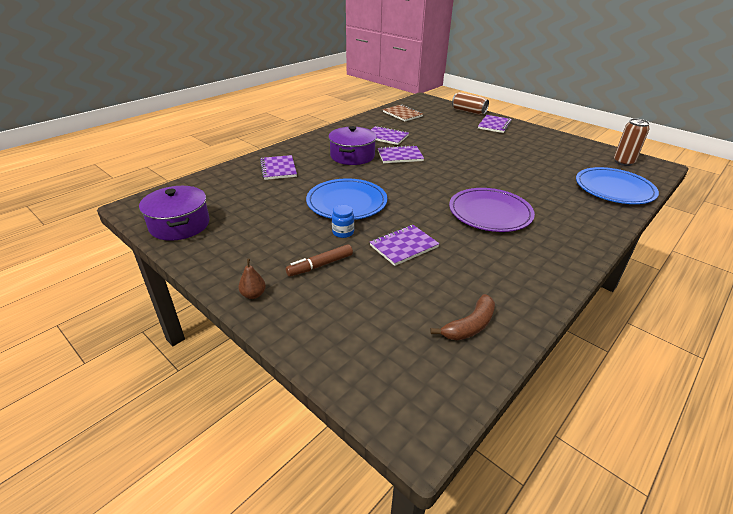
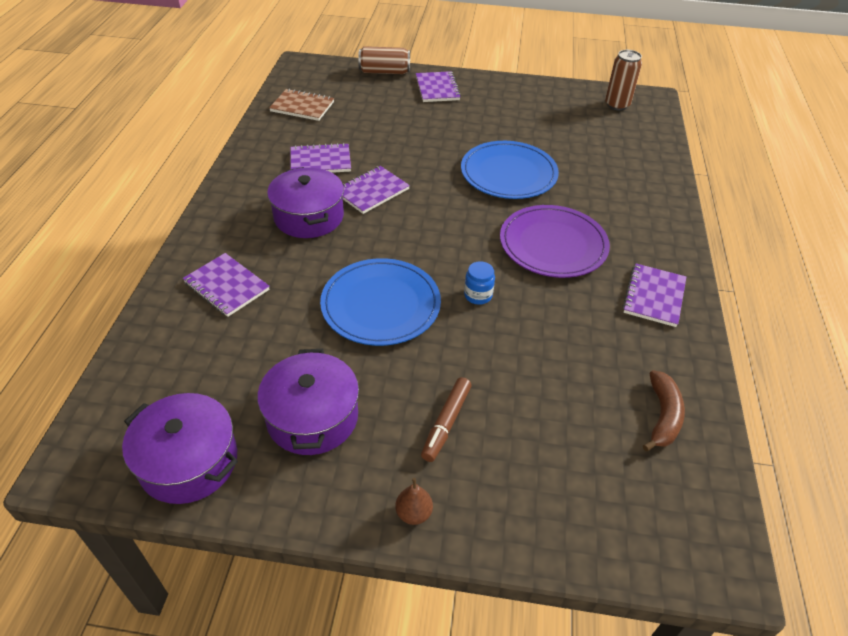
camera: 35 degrees left, 10 degrees up
blue jar [332,205,354,238] -> blue jar moved to [464,261,495,305]
purple notebook [370,225,440,266] -> purple notebook moved to [623,264,686,327]
blue plate [576,167,659,204] -> blue plate moved to [461,141,559,199]
none -> purple pot [257,349,359,455]

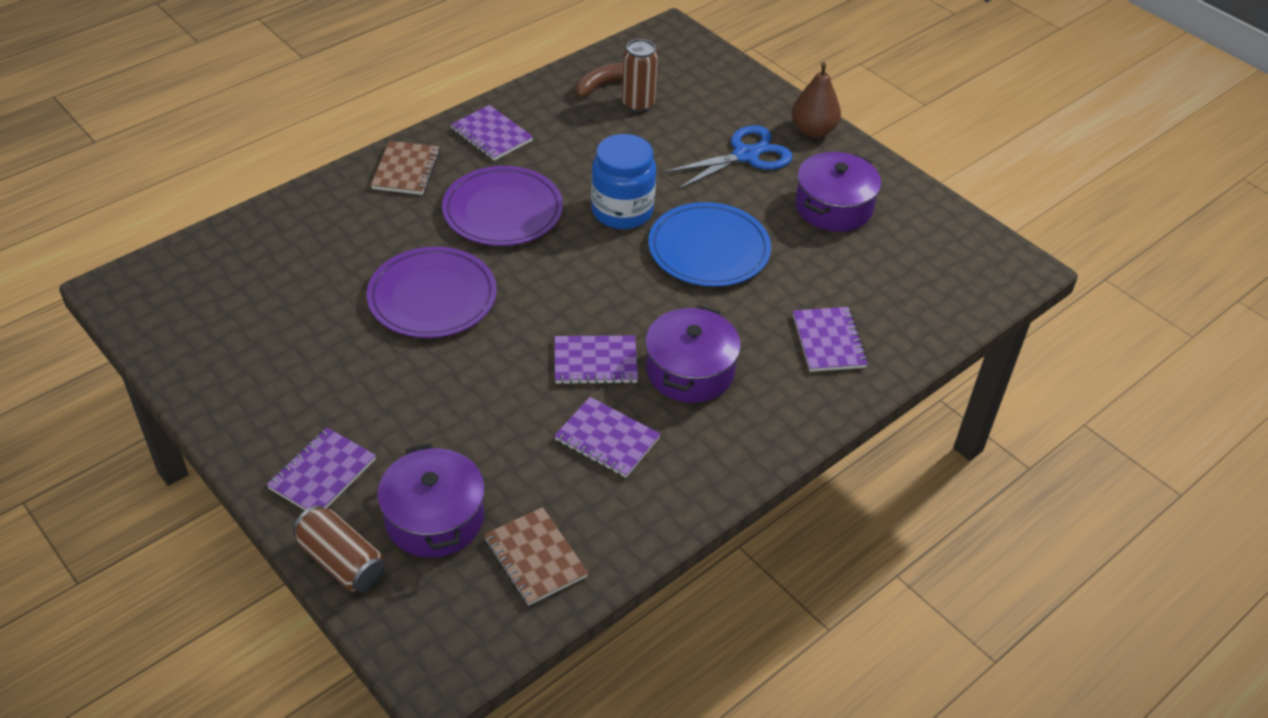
camera: 140 degrees left, 0 degrees up
purple pot [122,393,238,504] -> purple pot moved to [377,444,485,558]
brown pear [395,478,433,525] -> brown pear [792,62,841,138], size x1.80
brown marker [421,377,472,462] -> blue scissors [663,125,793,190]
blue plate [461,141,559,199] -> purple plate [366,246,497,338]
blue jar [464,261,495,305] -> blue jar [591,134,656,229], size x2.13
brown can [605,50,642,111] -> brown can moved to [622,39,658,113]
purple notebook [623,264,686,327] -> purple notebook turned 75 degrees clockwise [450,105,533,161]
none -> brown notebook [371,141,440,195]

